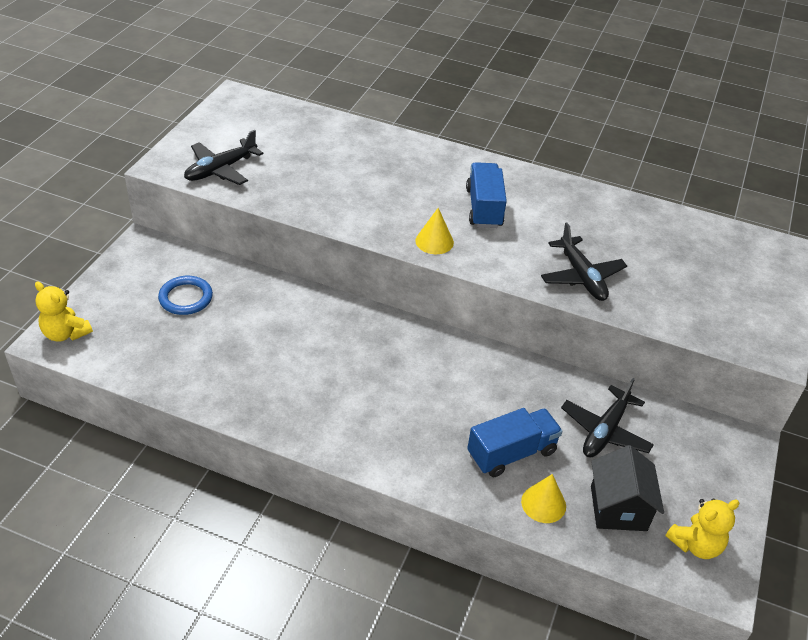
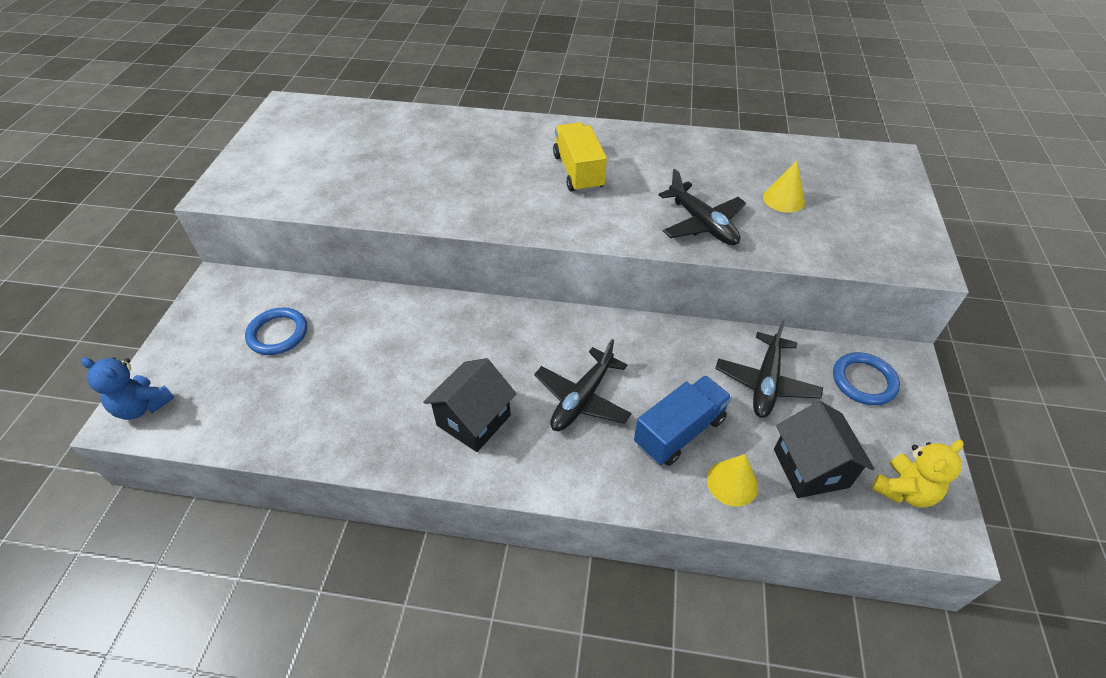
camera: 10 degrees left, 5 degrees up
yellow teddy bear [35,281,93,342] -> blue teddy bear [81,357,175,420]
black plane [184,130,263,185] -> black plane moved to [534,339,632,431]
yellow cone [415,208,454,254] -> yellow cone moved to [763,160,805,213]
blue truck [466,162,507,228] -> yellow truck [553,122,607,193]
none -> black house [423,358,516,452]
none -> blue ring [833,352,900,405]

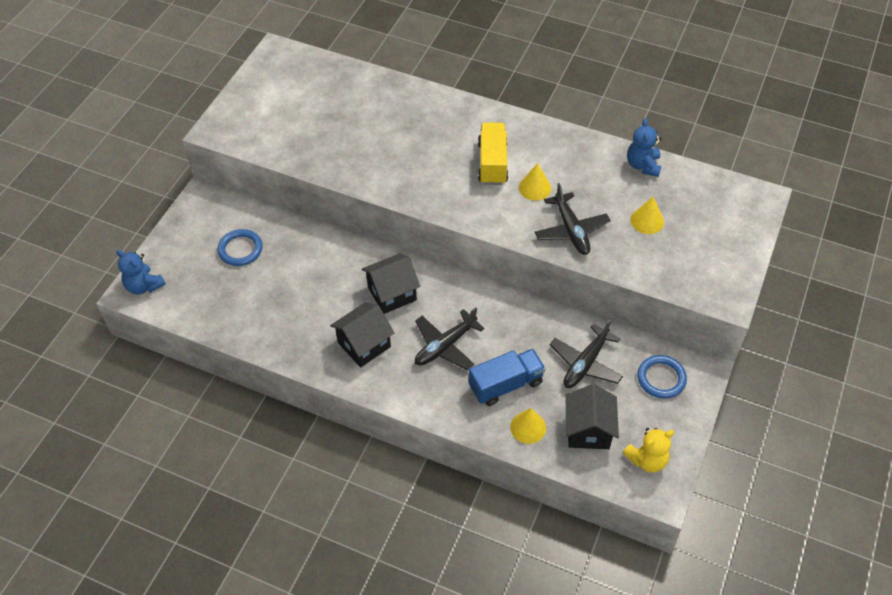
camera: 15 degrees right, 5 degrees up
none -> black house [362,253,420,314]
none -> yellow cone [519,163,551,201]
none -> blue teddy bear [627,118,662,177]

